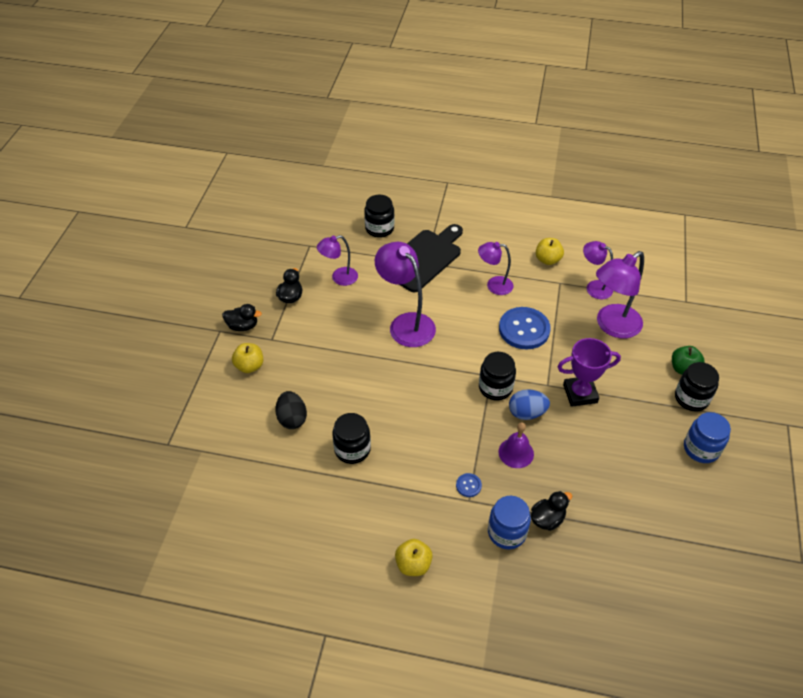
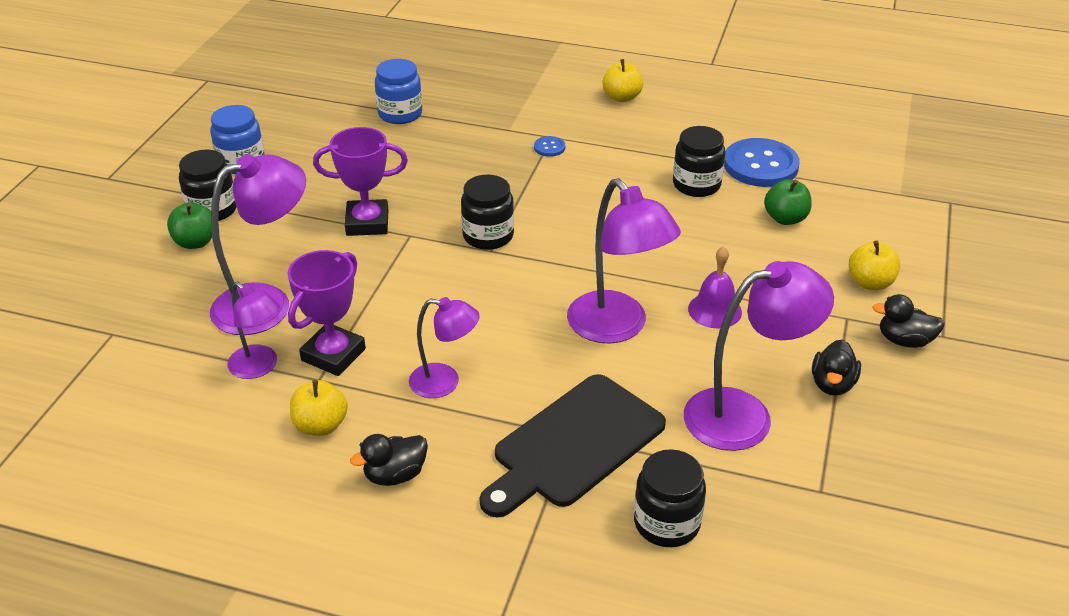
camera: 175 degrees left, 10 degrees down
black egg [275,391,307,429] -> green apple [764,179,812,225]
purple lamp [317,235,358,286] -> purple lamp [684,261,834,451], size x1.68
blue jar [488,496,531,549] -> blue jar moved to [375,59,422,124]
purple bell [498,422,534,468] -> purple bell moved to [688,246,742,329]
blue button [499,307,551,349] -> blue button moved to [724,138,800,187]
blue egg [509,389,550,420] -> none
black duck [531,491,572,531] -> black duck moved to [350,434,428,486]
none -> purple trophy [287,250,366,376]

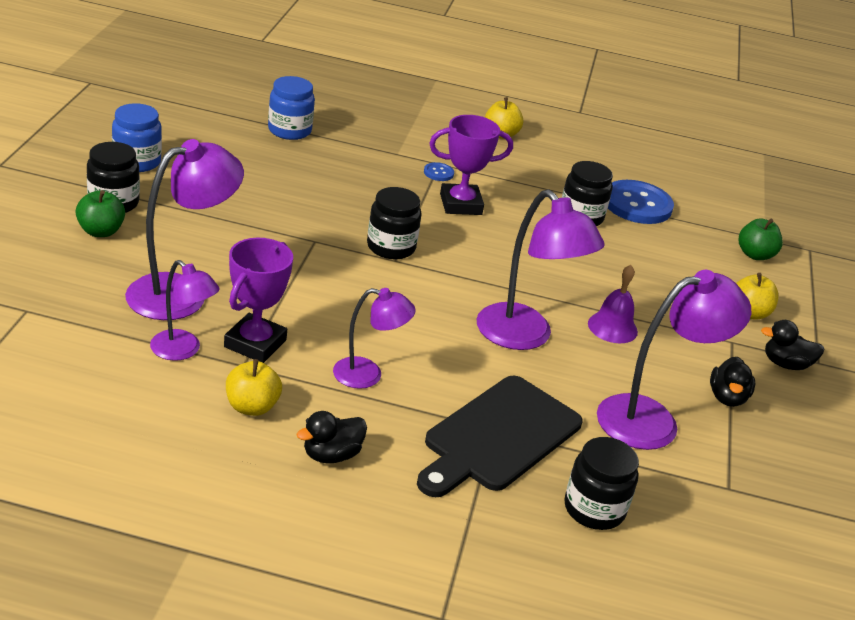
camera: 10 degrees left, 5 degrees down
purple trophy [313,127,408,236] -> purple trophy moved to [429,115,513,215]
green apple [764,179,812,225] -> green apple moved to [739,218,783,260]

